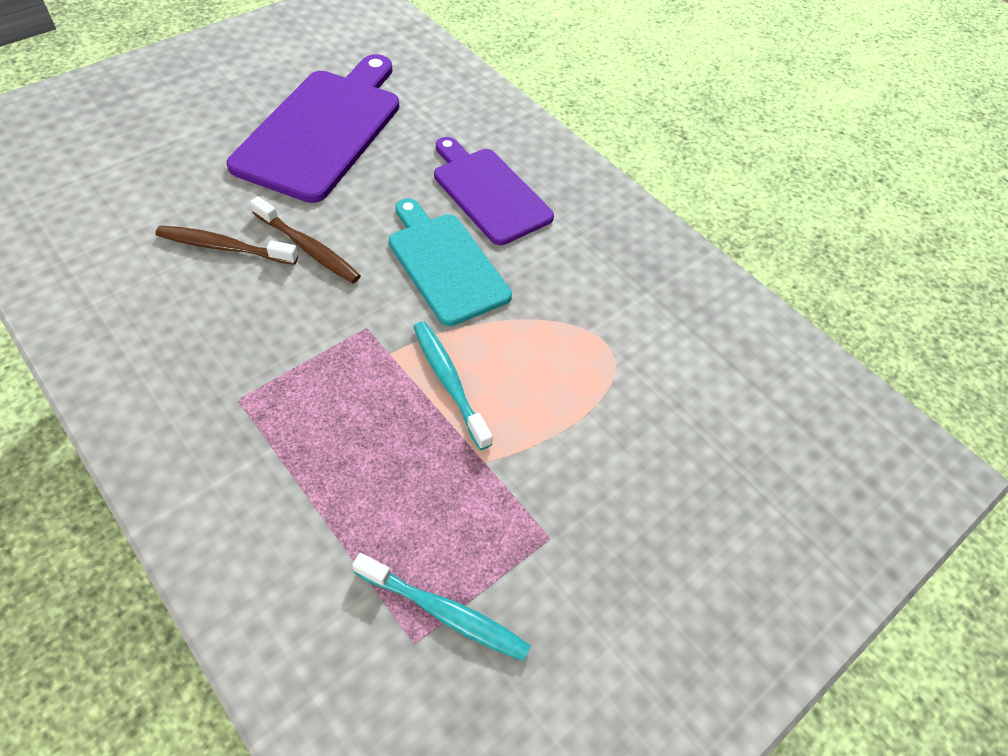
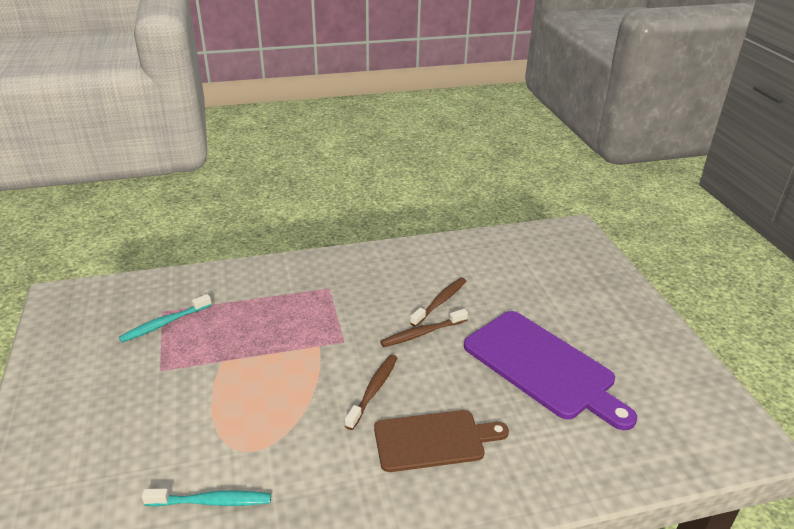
camera: 120 degrees right, 20 degrees down
turquoise cutting board [389,198,512,326] -> brown toothbrush [345,355,397,430]
turquoise toothbrush [413,321,493,450] -> turquoise toothbrush moved to [142,489,271,506]
purple cutting board [434,137,554,245] -> brown cutting board [374,410,509,472]

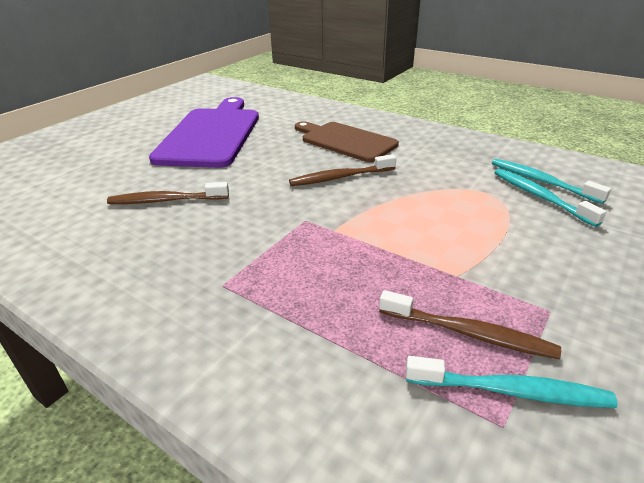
camera: 130 degrees left, 0 degrees up
brown toothbrush [380,309,468,347] -> brown toothbrush moved to [379,290,561,359]
none -> turquoise toothbrush [494,168,607,227]

